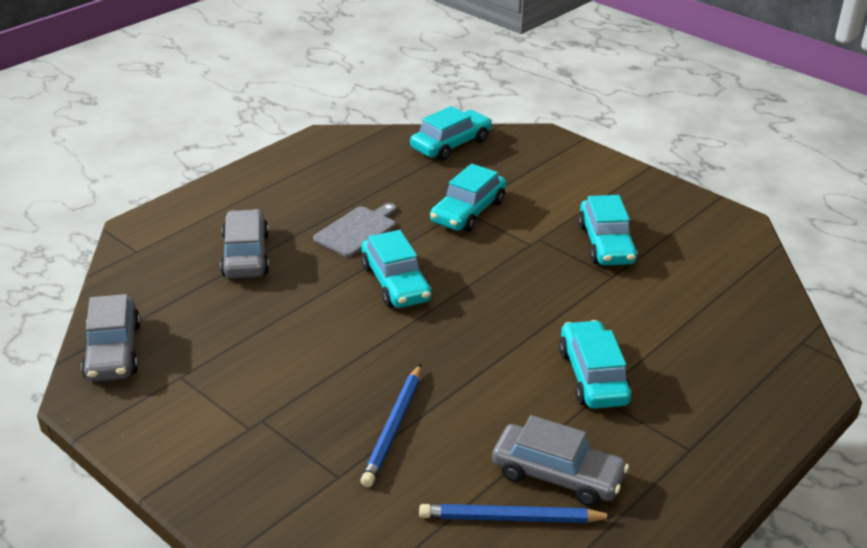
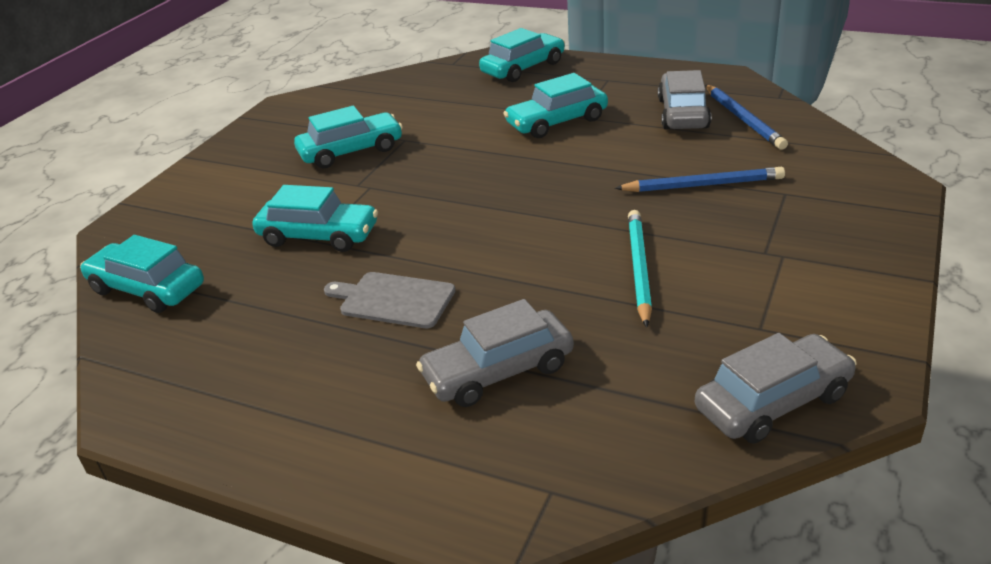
camera: 105 degrees left, 0 degrees up
turquoise car [361,230,432,308] -> turquoise car moved to [479,28,565,82]
none -> turquoise pencil [628,210,652,328]

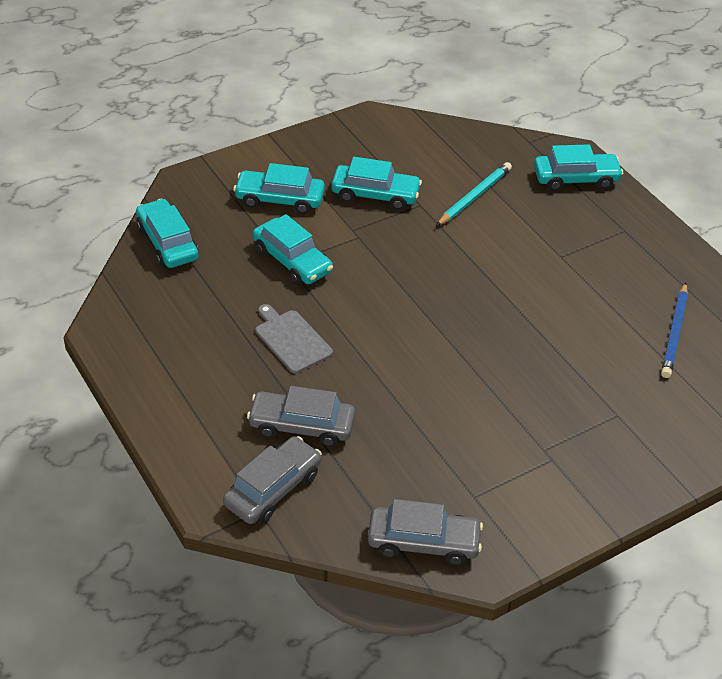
camera: 30 degrees right, 10 degrees up
turquoise car [503,73,608,138] -> turquoise car moved to [233,163,325,214]
blue pencil [615,167,785,192] -> none
turquoise pencil [628,210,652,328] -> turquoise pencil moved to [436,162,512,226]
grey car [658,70,711,130] -> grey car moved to [223,436,322,524]

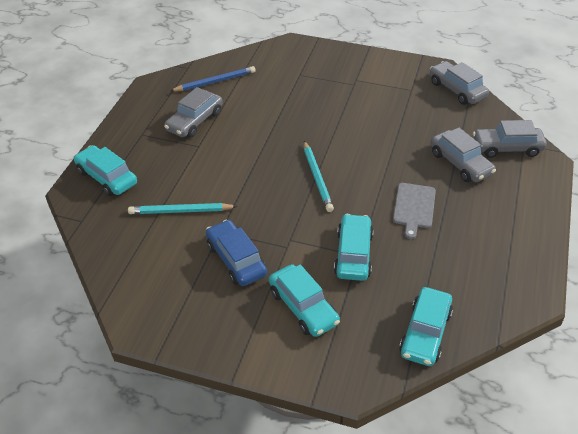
camera: 130 degrees left, 0 degrees up
turquoise car [331,157,422,210] -> blue car [206,220,267,286]
none -> grey car [164,87,223,138]
none -> turquoise pencil [304,141,334,212]

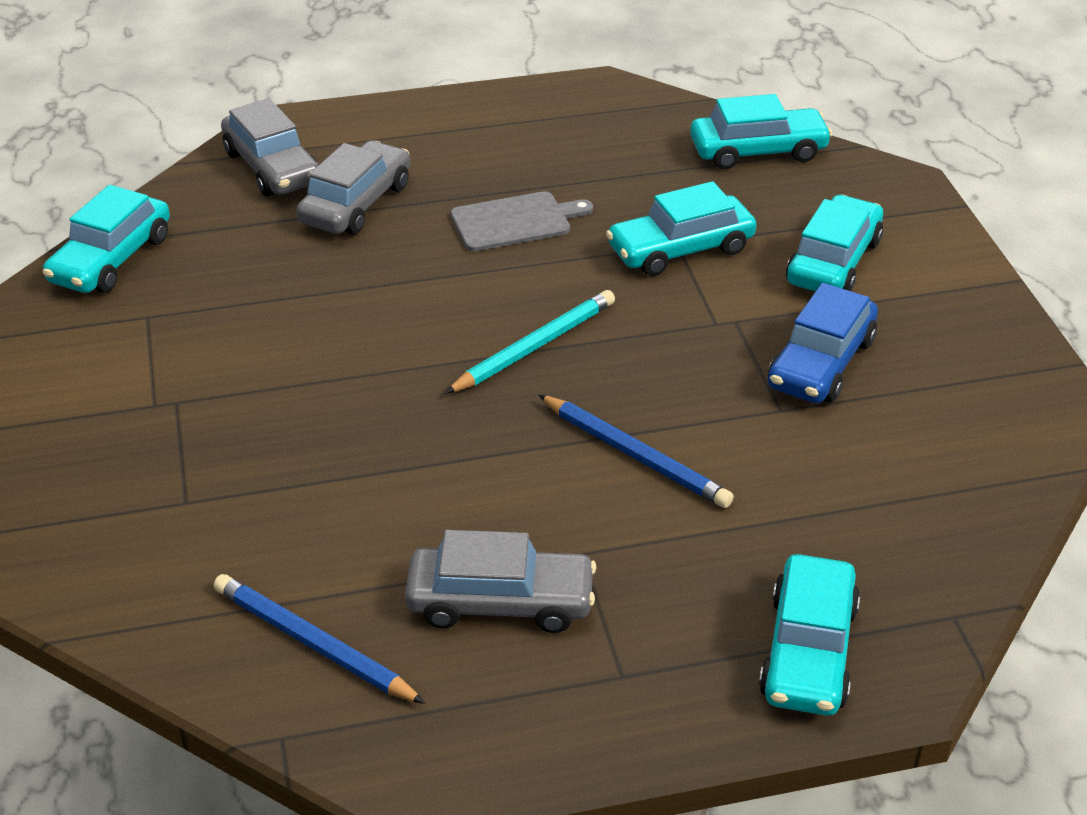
camera: 120 degrees left, 5 degrees down
turquoise pencil [128,203,238,214] -> none
grey car [430,61,489,105] -> turquoise car [43,185,170,293]
none -> blue pencil [539,395,734,508]

